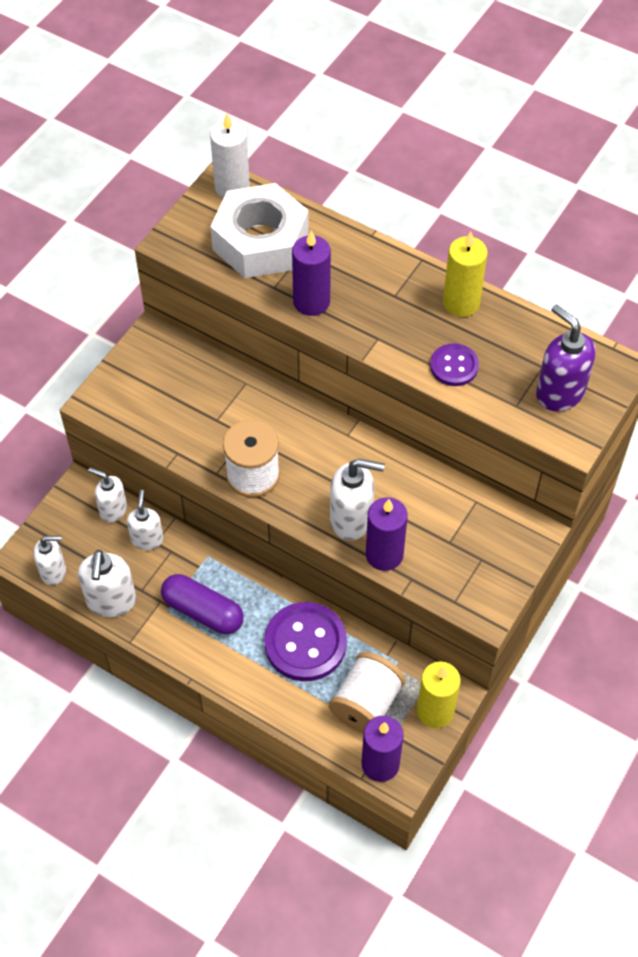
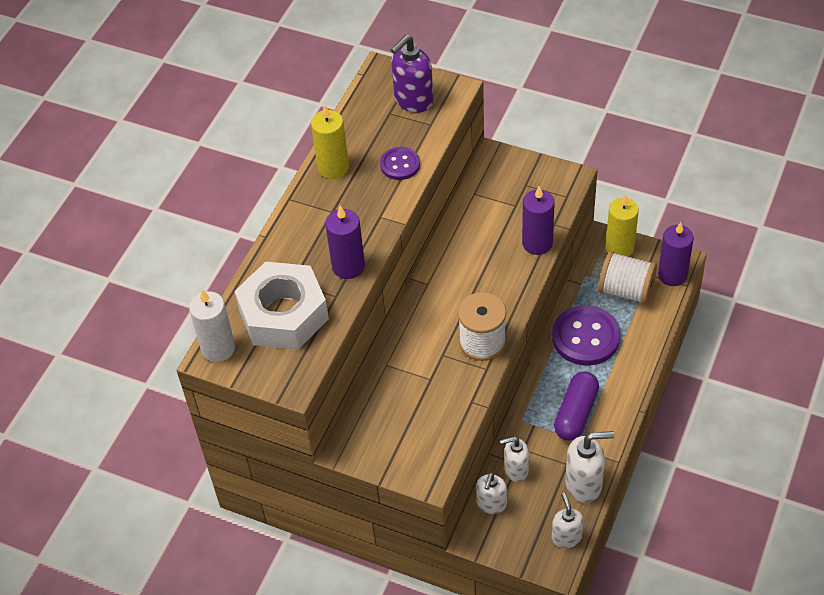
camera: 95 degrees left, 5 degrees down
white soap dispenser [330,459,385,541] -> none

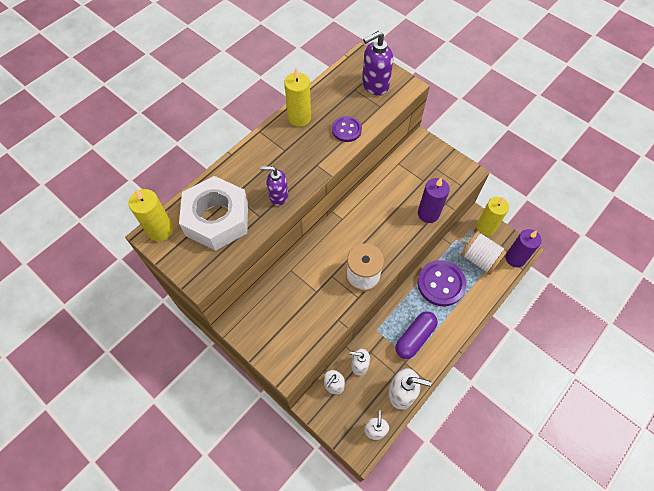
camera: 15 degrees right, 10 degrees up
white candle [189,289,235,362] -> yellow candle [129,189,173,241]
purple candle [325,205,365,279] -> purple soap dispenser [260,166,288,206]

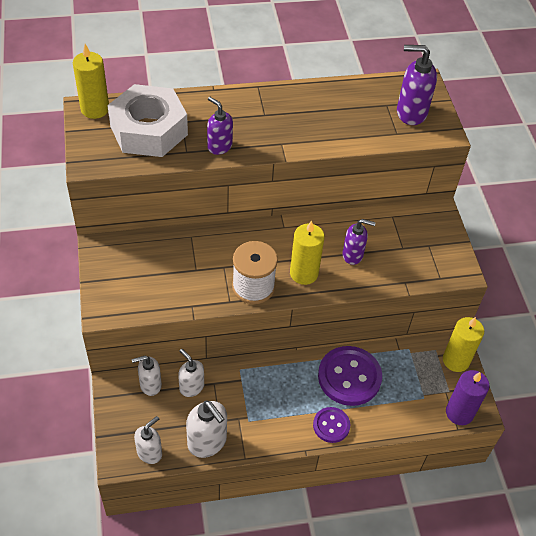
camera: 35 degrees right, 10 degrees down
yellow candle [284,68,311,127] -> yellow candle moved to [290,220,325,285]
purple button [332,116,362,142] -> purple button moved to [313,407,350,443]
purple capsule [395,311,438,359] -> none
purple candle [418,178,450,223] -> none
white spool [461,231,508,275] -> none
none -> purple soap dispenser [342,219,376,265]

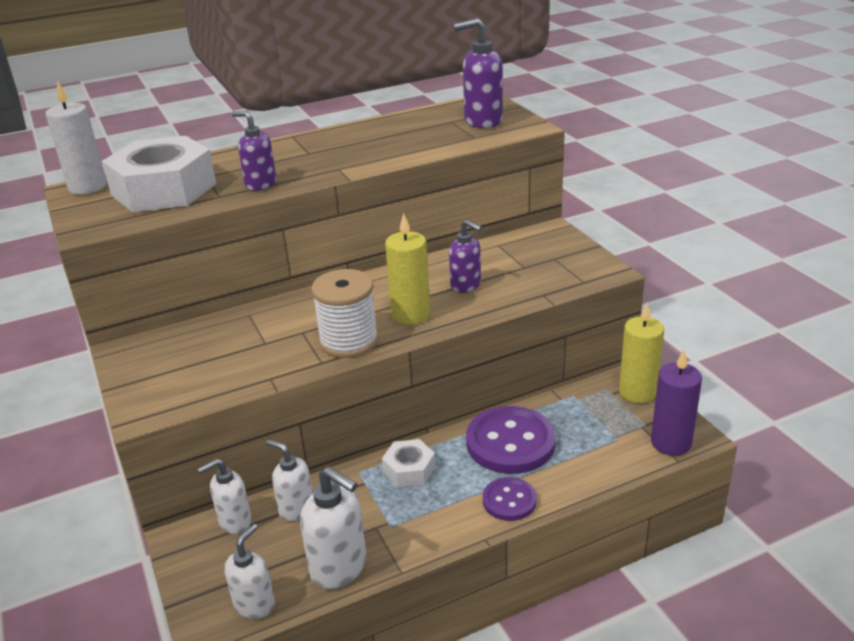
camera: 10 degrees left, 20 degrees down
yellow candle [73,44,109,119] -> white candle [45,81,107,195]
purple soap dispenser [342,219,376,265] -> purple soap dispenser turned 45 degrees clockwise [449,220,482,293]
none -> white nut [382,439,436,487]

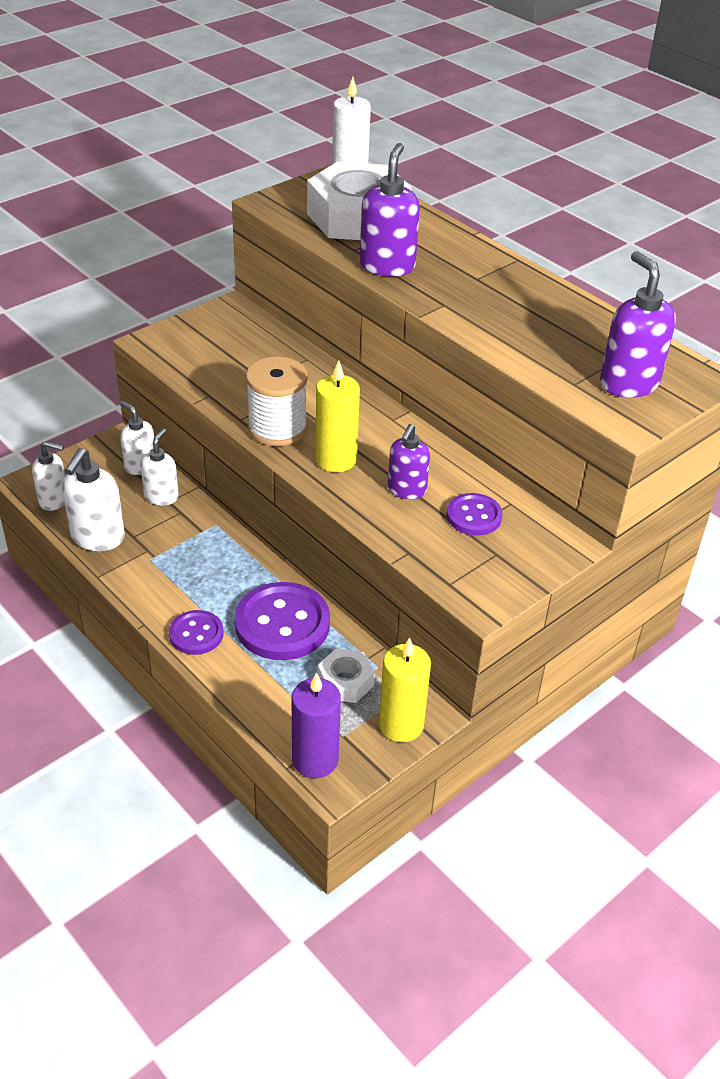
camera: 70 degrees right, 10 degrees up
purple soap dispenser [232,111,276,191] -> purple soap dispenser [360,143,420,277], size x1.50
white nut [382,439,436,487] -> white nut moved to [318,648,375,703]
none -> purple button [447,493,503,535]

